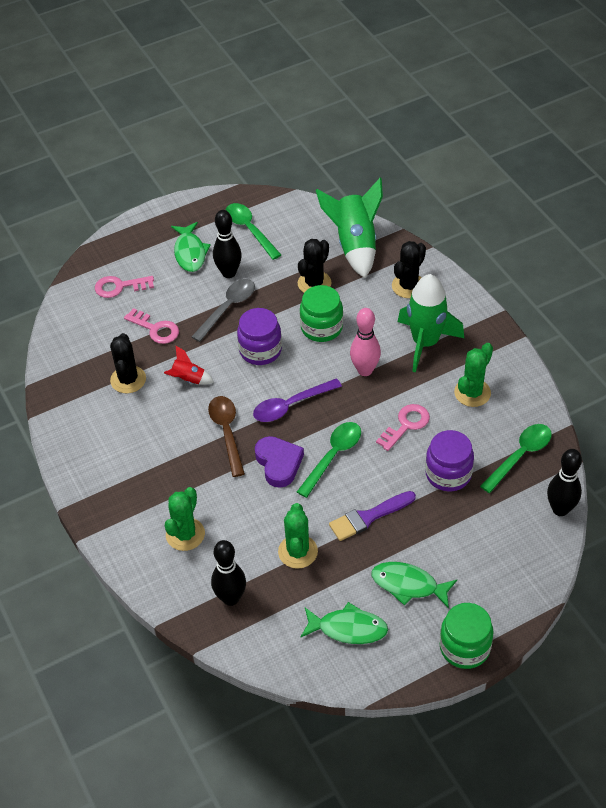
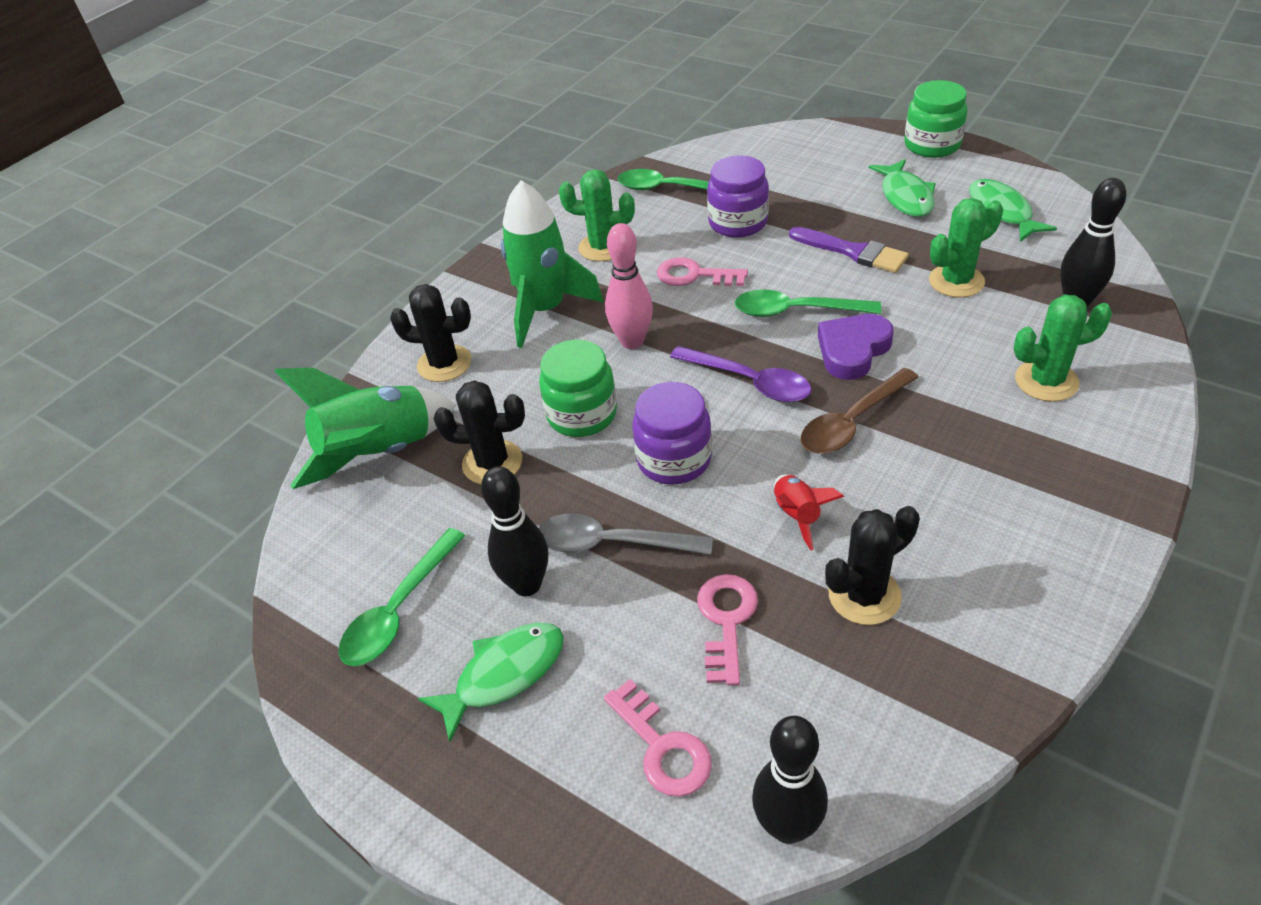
camera: 115 degrees left, 5 degrees down
black bowling pin [547,449,582,516] -> black bowling pin moved to [752,716,828,844]

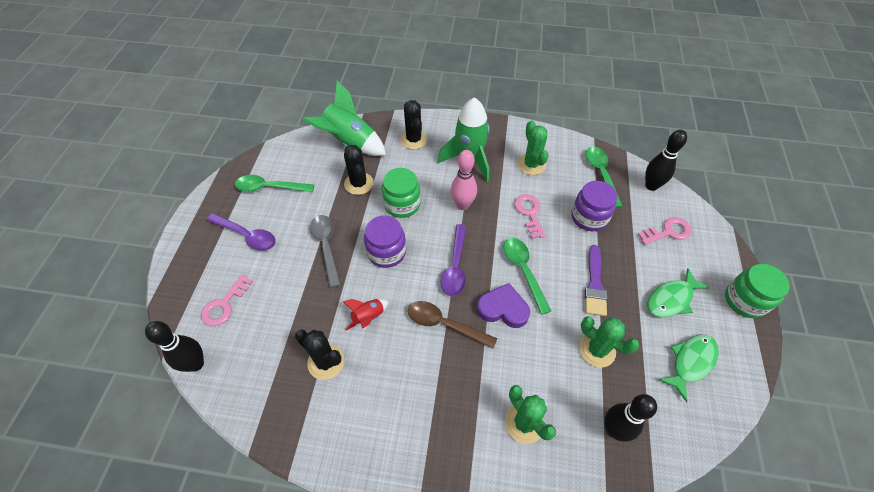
camera: 60 degrees right, 10 degrees up
green fish [418,622,564,742] -> purple spoon [207,213,276,251]
black bowling pin [481,466,548,597] -> black bowling pin moved to [645,130,687,191]
pink key [697,574,758,685] -> pink key moved to [638,217,692,245]

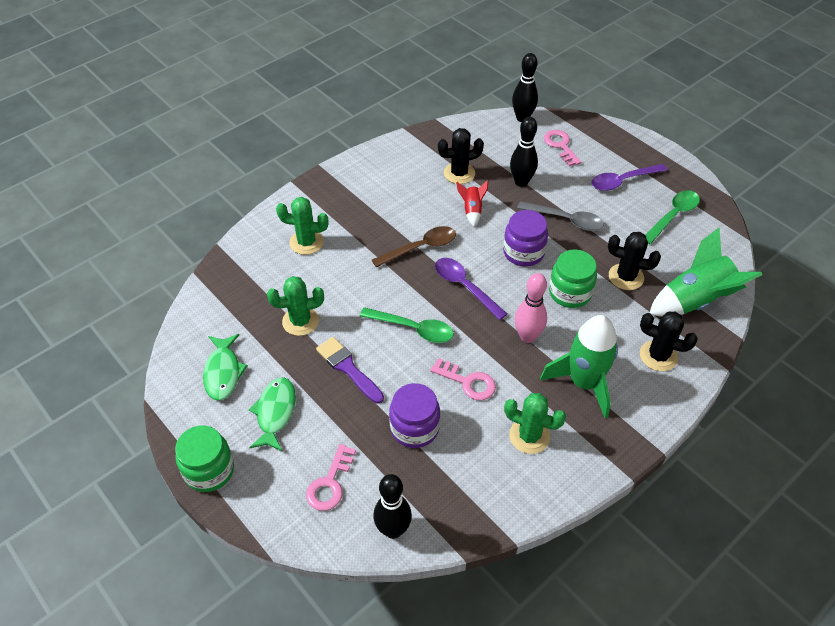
camera: 130 degrees right, 5 degrees down
purple heart [477,283,530,328] -> none
green spoon [586,147,623,208] -> none
black bowling pin [604,394,657,442] -> black bowling pin moved to [510,117,538,187]

